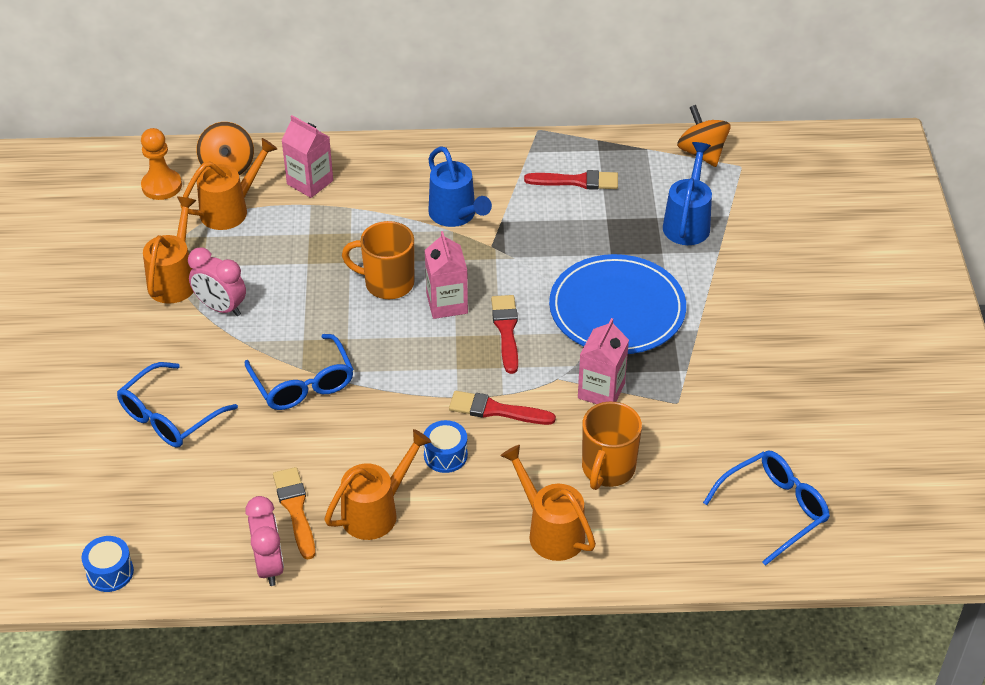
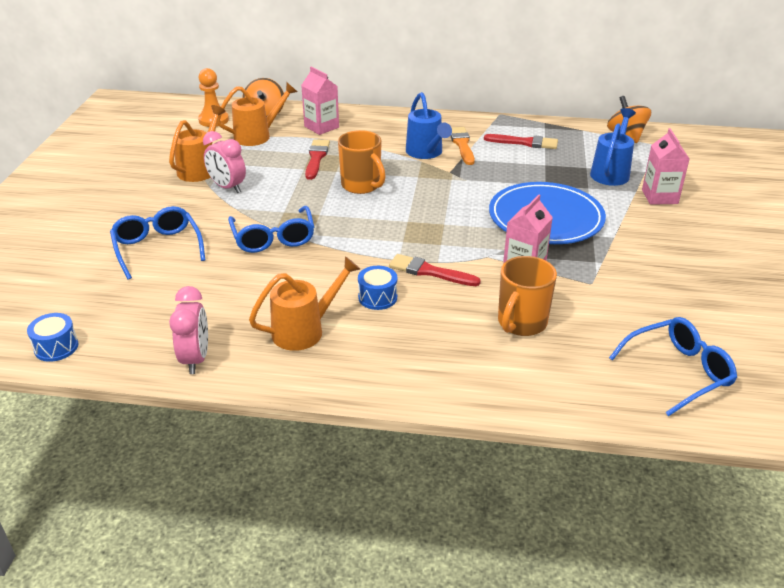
camera: 10 degrees right, 10 degrees down
blue glasses [117,362,238,448] -> blue glasses turned 105 degrees clockwise [110,206,205,280]
orange brush [273,467,315,560] -> orange brush moved to [451,127,475,165]
orange mug [342,221,414,299] -> orange mug turned 150 degrees counterclockwise [338,130,386,194]
pink carton [425,231,468,319] -> pink carton moved to [642,128,690,205]
red brush [491,295,518,374] -> red brush moved to [305,139,330,180]
orange watering can [500,445,596,561] -> none

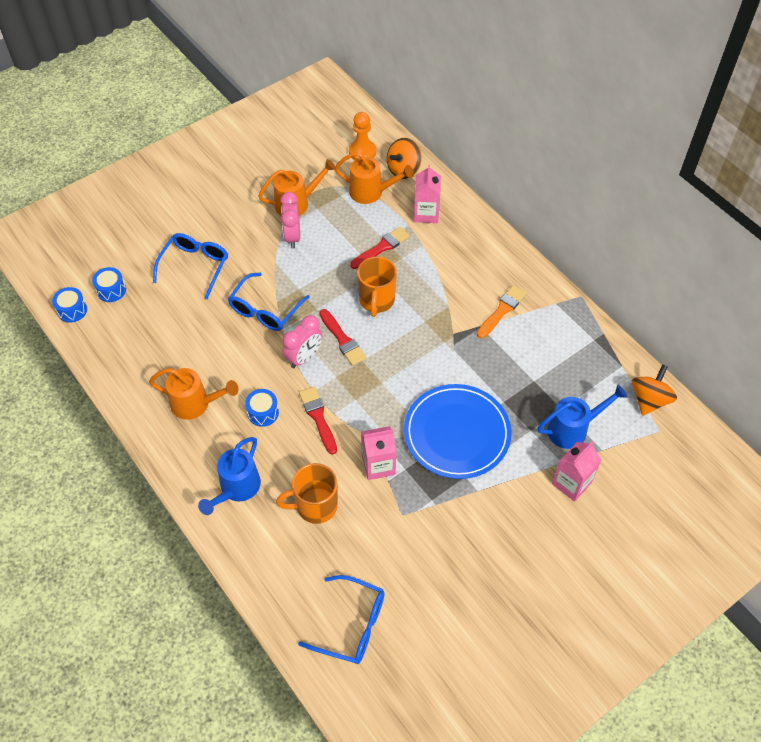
camera: 45 degrees right, 20 degrees up
pink clock [169,286,208,374] -> pink clock moved to [283,315,323,368]
blue watering can [406,92,452,159] -> blue watering can moved to [198,437,261,515]
red brush [484,134,558,149] -> red brush moved to [319,309,367,366]
none -> blue drum [92,267,126,302]

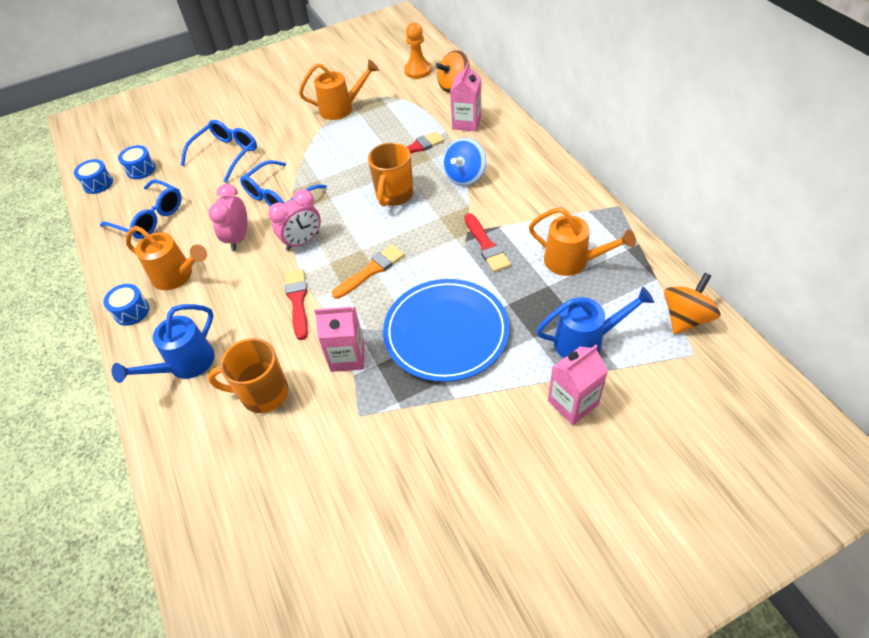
camera: 15 degrees right, 5 degrees down
blue drum [245,389,279,427] -> blue drum moved to [103,284,149,326]
pink clock [280,192,300,248] -> pink clock moved to [208,184,247,251]
blue glasses [298,575,385,664] -> blue glasses moved to [100,179,182,239]
red brush [319,309,367,366] -> red brush moved to [464,213,511,272]
orange watering can [335,152,414,204] -> orange watering can moved to [529,207,636,276]
orange brush [477,285,527,338] -> orange brush moved to [332,244,405,299]
none -> blue spinning top [443,138,486,186]

